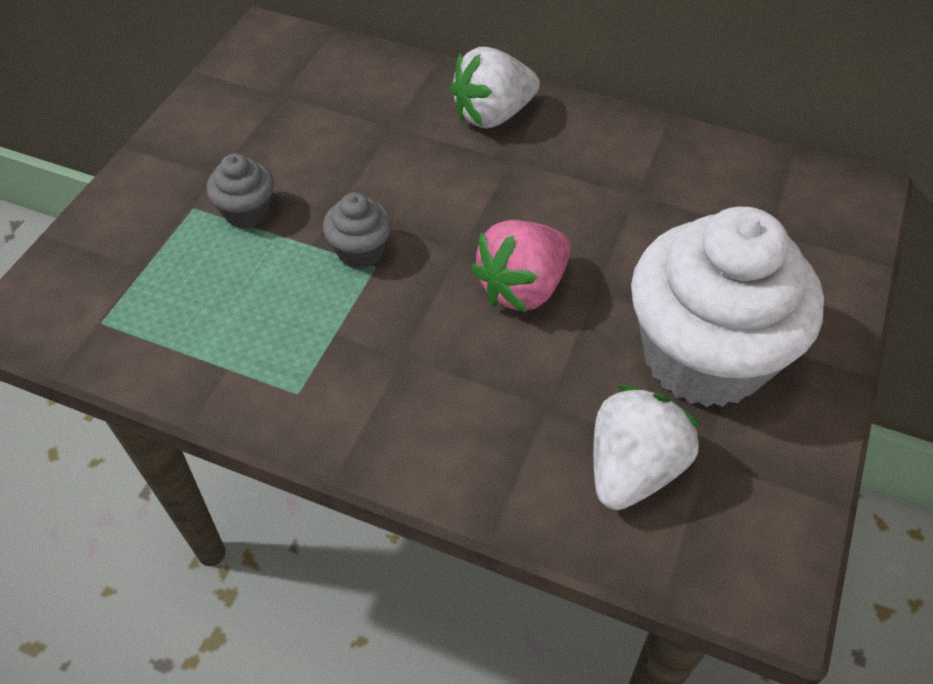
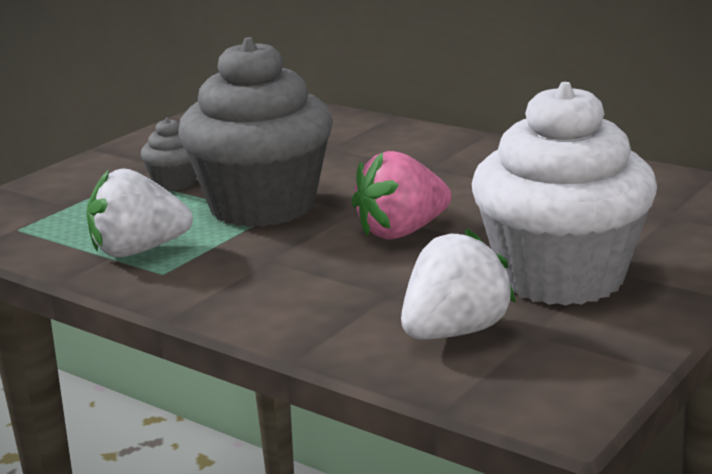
camera: 15 degrees right, 30 degrees down
grey cupcake [323,192,392,269] -> grey cupcake [178,37,333,227], size x2.38
white strawberry [450,47,540,129] -> white strawberry moved to [87,168,193,257]

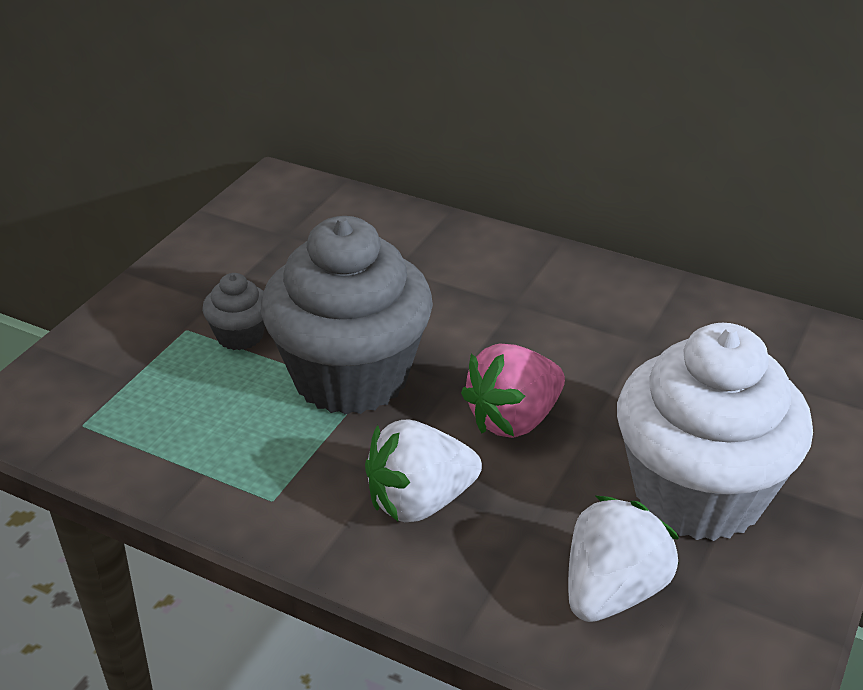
camera: 10 degrees left, 15 degrees up
white strawberry [87,168,193,257] -> white strawberry moved to [365,419,482,522]

